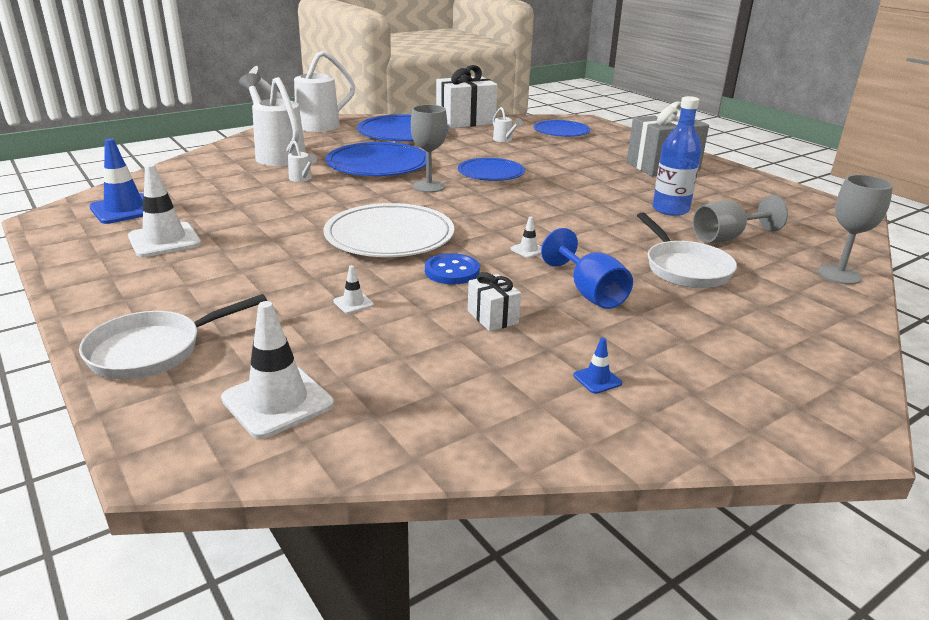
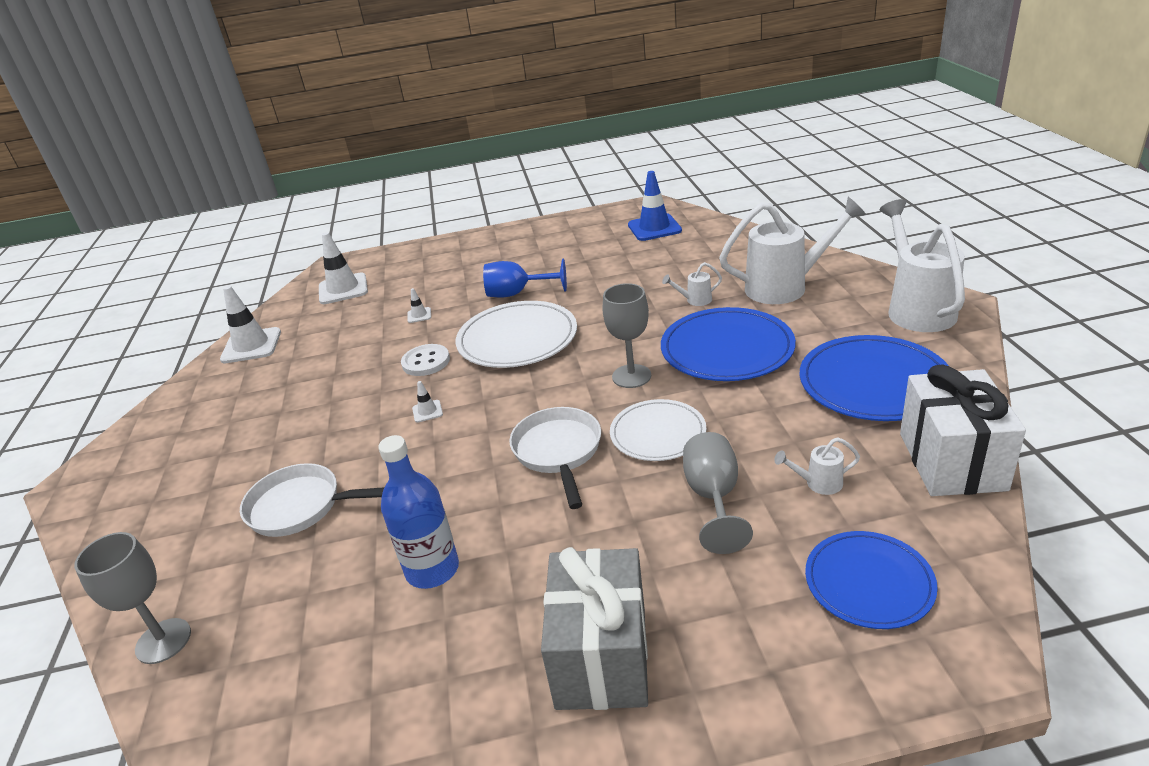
camera: 120 degrees right, 5 degrees up
white pan [79,294,267,379] -> white pan moved to [509,407,601,509]
white traffic cone [128,164,201,257] -> white traffic cone moved to [220,286,281,363]
blue button [425,253,480,285] -> white button [401,344,450,376]
blue plate [458,158,525,181] -> white plate [610,399,706,461]
white gift [468,272,521,331] -> none
blue goblet [541,228,633,309] -> blue goblet moved to [483,259,567,298]
blue traffic cone [573,338,622,394] -> none
grey goblet [693,195,788,243] -> grey goblet moved to [683,432,753,554]

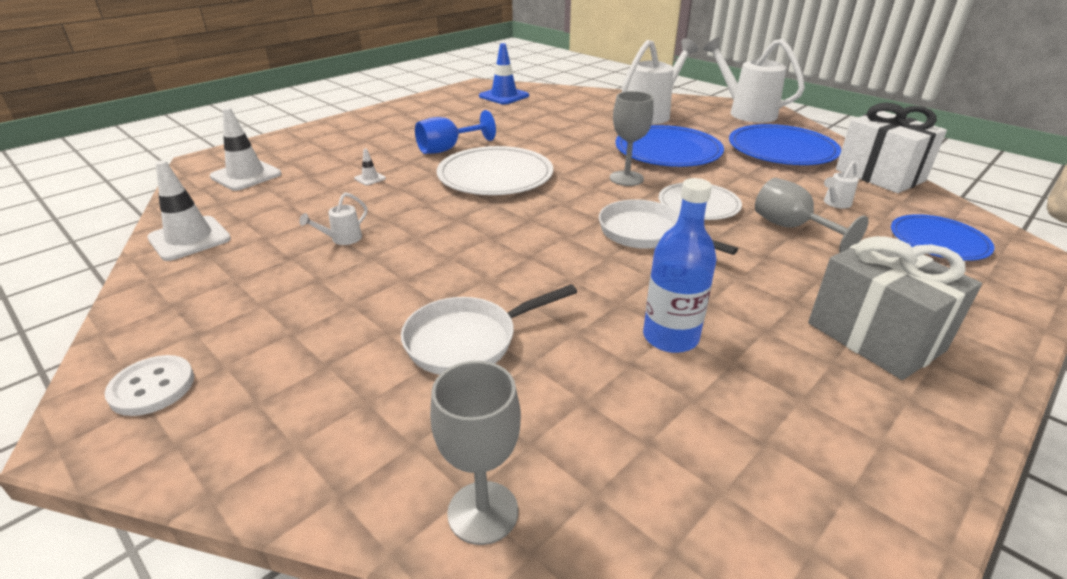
camera: 40 degrees left, 0 degrees up
white button [401,344,450,376] -> white button moved to [105,355,194,416]
white traffic cone [412,381,443,423] -> none
white watering can [662,262,722,306] -> white watering can moved to [299,192,367,245]

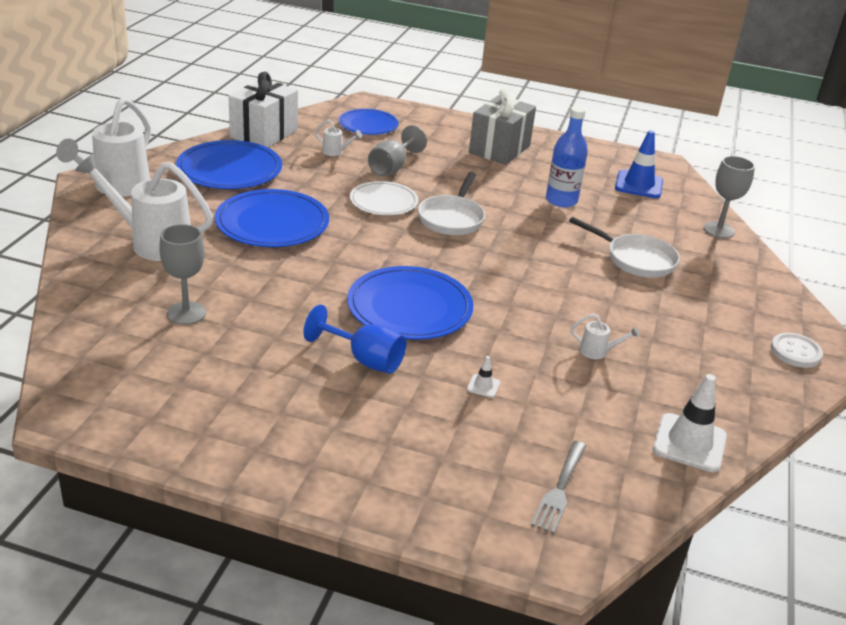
camera: 120 degrees left, 0 degrees up
white traffic cone [210,108,282,191] -> grey fork [531,441,587,534]
white plate [437,146,553,195] -> blue plate [347,266,473,339]
blue traffic cone [479,43,529,104] -> blue traffic cone moved to [615,130,663,198]
grey goblet [610,91,654,186] -> grey goblet moved to [159,224,206,325]

